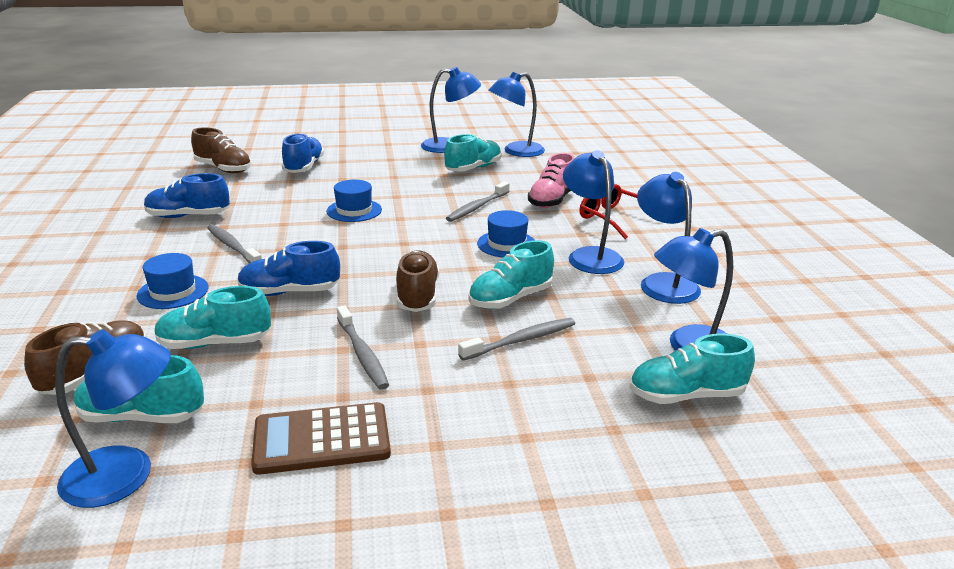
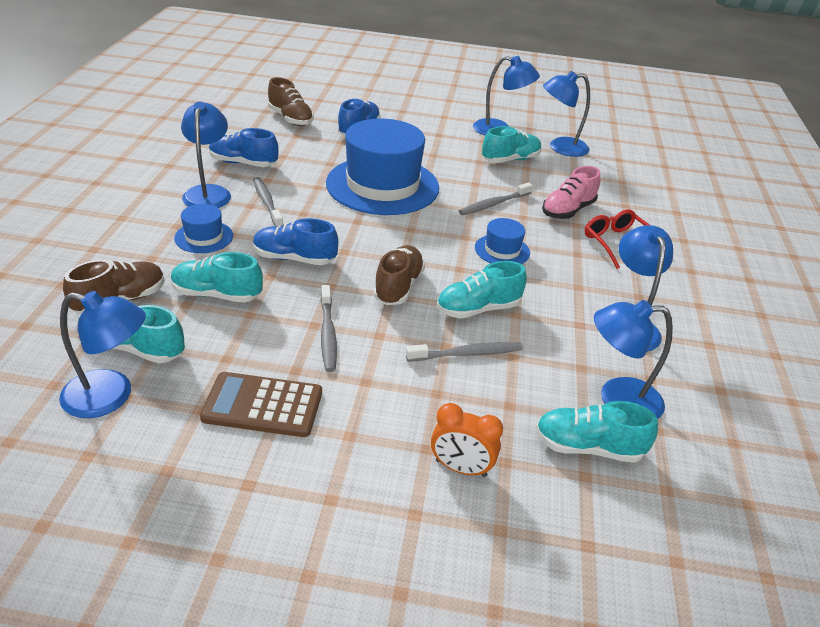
camera: 15 degrees right, 10 degrees up
blue hat [326,180,382,222] -> blue hat [326,119,439,215], size x2.27
blue lamp [563,150,624,274] -> blue lamp moved to [181,102,231,208]
none -> orange clock [431,403,503,477]

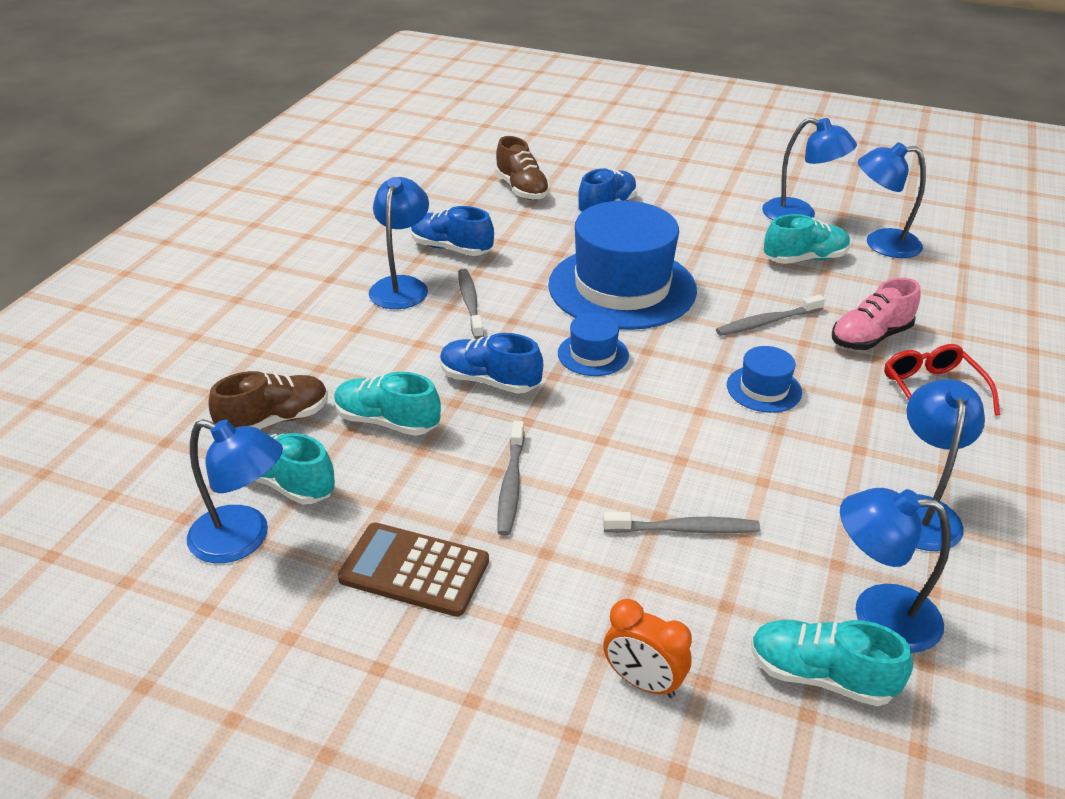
camera: 15 degrees right, 0 degrees up
blue hat [174,204,233,253] -> blue hat moved to [558,313,629,376]
brown shoe [373,245,425,305] -> none
turquoise shoe [437,261,527,319] -> none

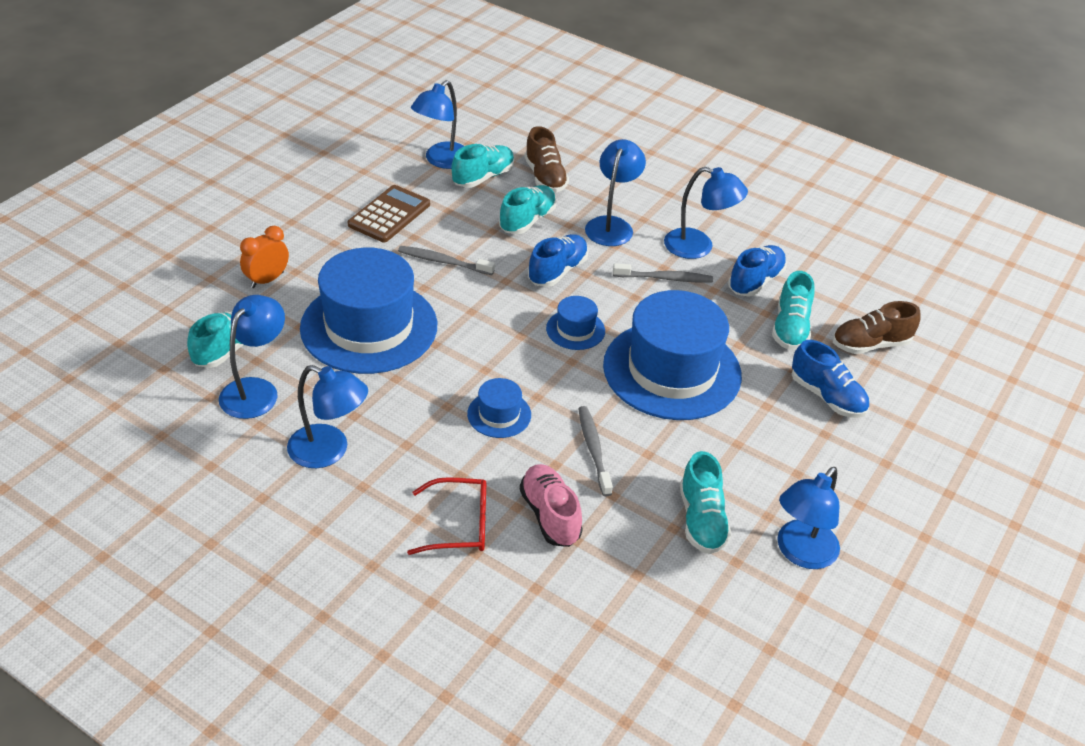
camera: 100 degrees right, 5 degrees up
grey toothbrush [603,512,760,533] -> blue hat [300,248,437,374]
blue lamp [858,142,926,258] -> blue lamp moved to [585,139,646,246]
none -> turquoise shoe [772,271,814,350]

